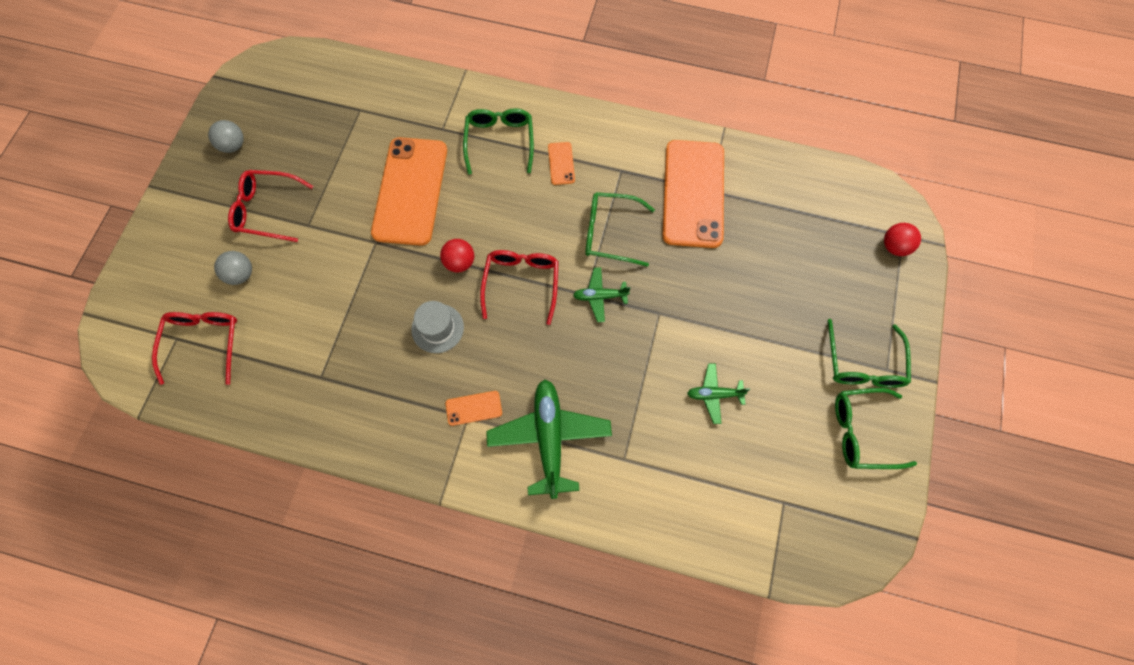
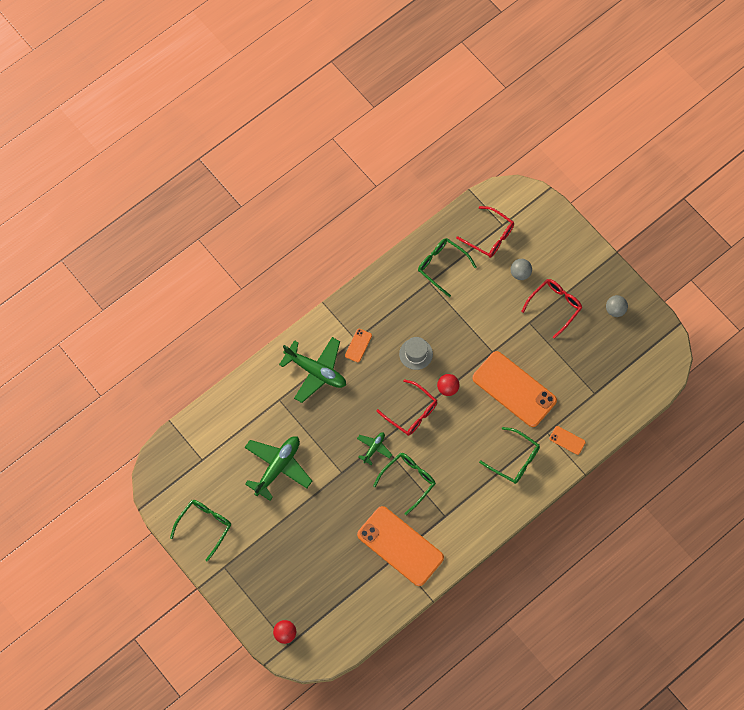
camera: 125 degrees right, 0 degrees up
orange phone [548,142,575,185] -> orange phone moved to [549,426,586,455]
green plane [687,363,750,424] -> green plane [245,436,312,501], size x1.95
green glasses [828,319,911,388] -> green glasses moved to [418,238,477,297]

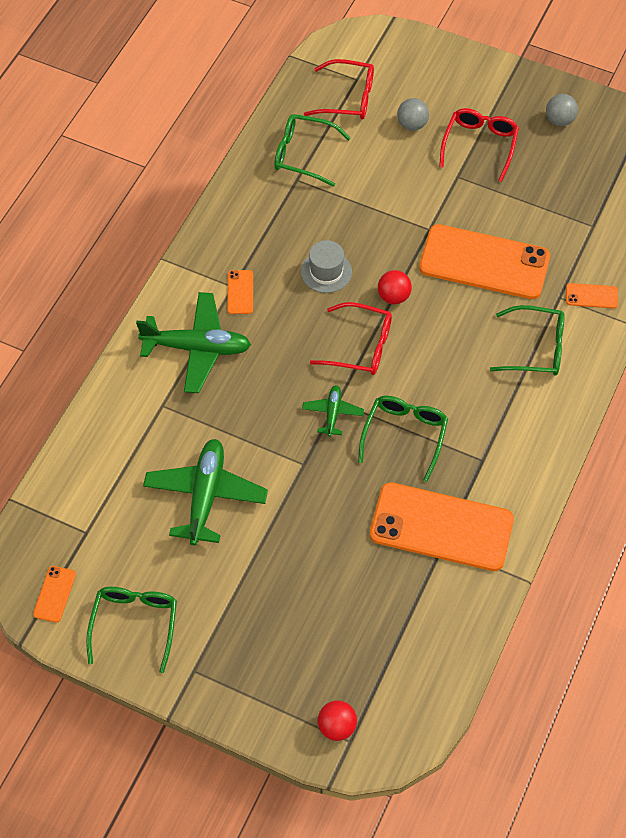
camera: 25 degrees left, 10 degrees down
none -> orange phone [33,566,76,623]

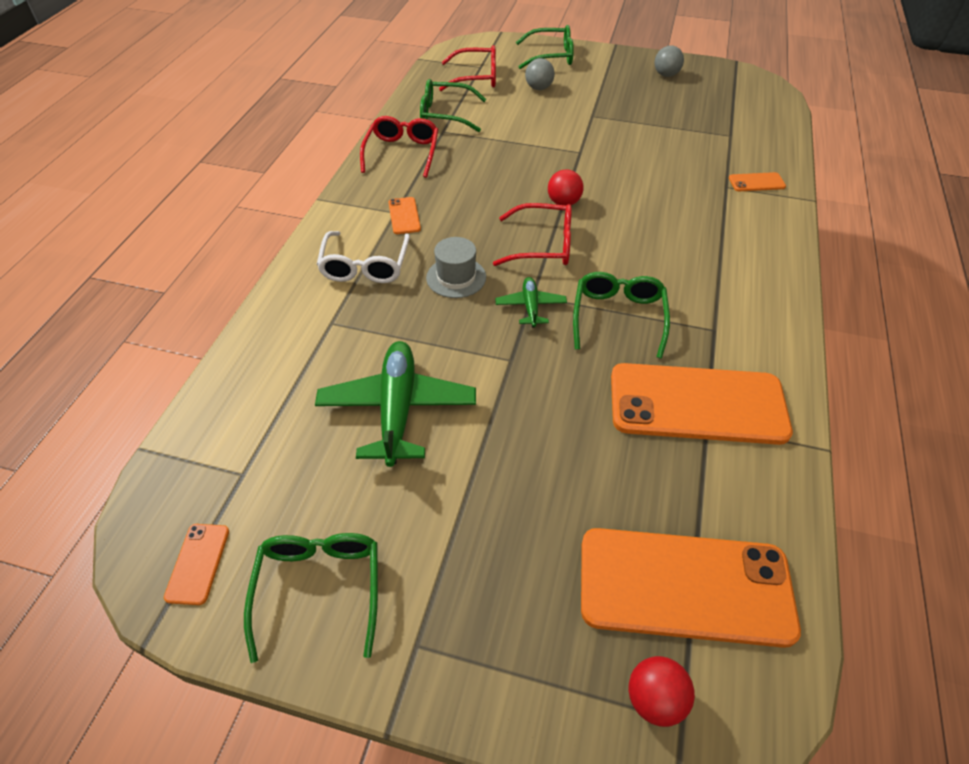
camera: 10 degrees left, 10 degrees down
green plane [136,292,251,393] -> white glasses [317,231,410,283]
grey hat [301,240,352,293] -> grey hat moved to [426,237,486,298]
orange phone [419,224,550,299] -> orange phone moved to [581,528,801,648]
red glasses [439,108,519,182] -> red glasses moved to [360,116,439,178]
green glasses [490,305,565,375] -> green glasses moved to [516,25,574,69]

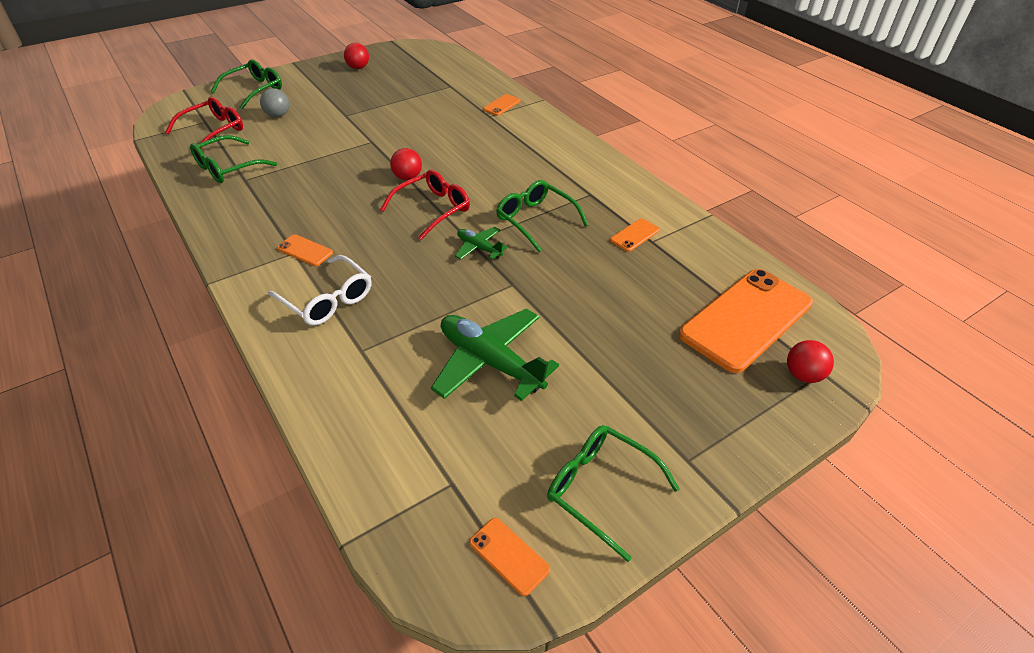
camera: 50 degrees left, 5 degrees down
red glasses [360,116,439,178] -> none
grey hat [426,237,486,298] -> none
orange phone [611,363,793,445] -> orange phone [610,219,660,252], size x0.41
grey ball [655,45,684,77] -> red ball [344,43,369,69]

